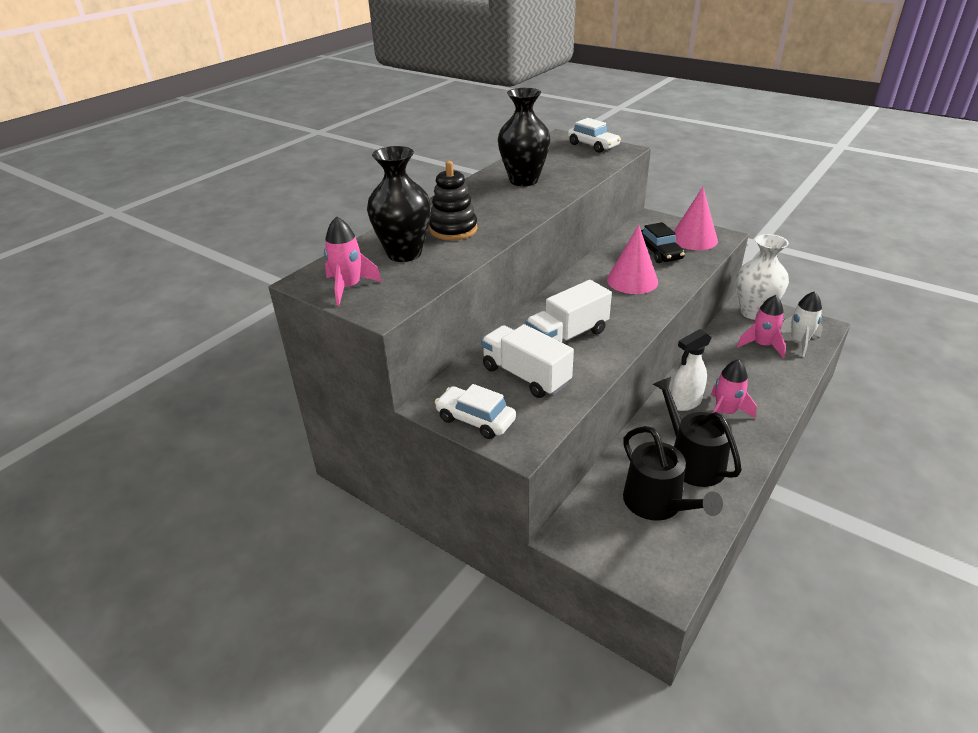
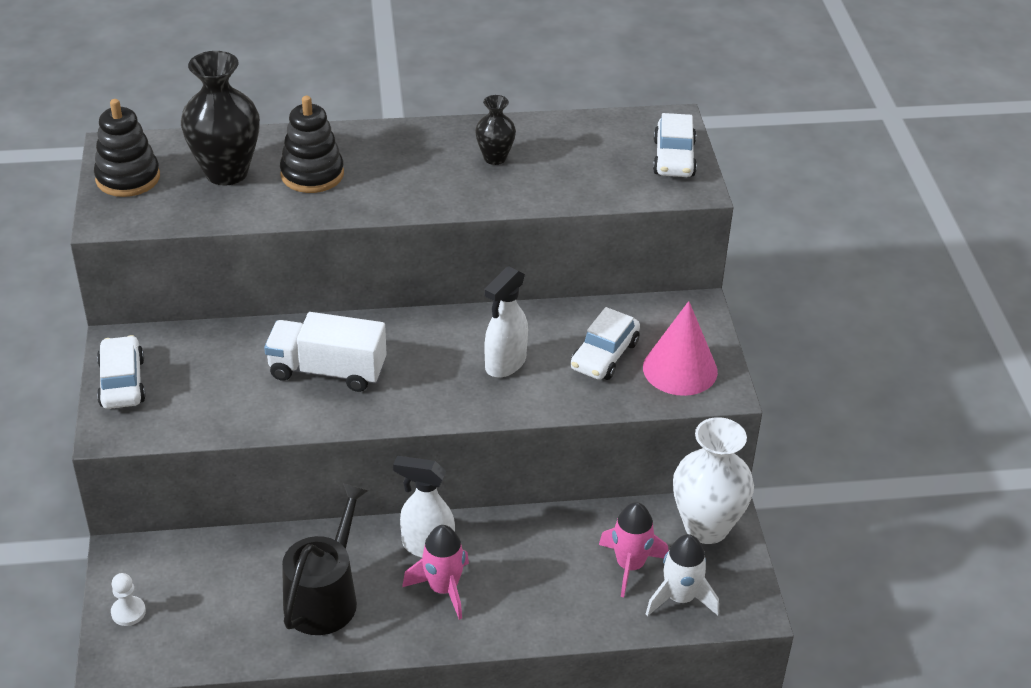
camera: 45 degrees right, 5 degrees up
pink rocket [324,216,382,306] -> black stacking toy [94,99,160,197]
white truck [481,324,574,398] -> none
black vase [498,88,551,186] -> black vase [475,95,516,165], size x0.54
pink cone [607,225,658,294] -> white spray bottle [484,266,528,378]
black watering can [623,426,723,521] -> none
black car [641,222,685,263] -> white car [571,307,640,380]
none -> white pawn [111,573,146,626]

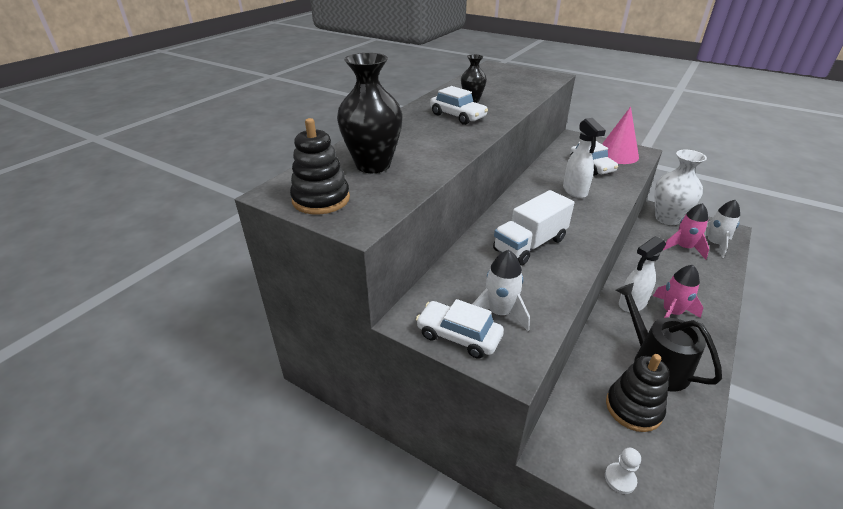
camera: 50 degrees left, 5 degrees down
black stacking toy [280,96,344,193] -> black stacking toy moved to [606,354,669,432]
white car [653,113,697,177] -> white car moved to [430,86,488,125]
none -> white rocket [472,250,530,331]

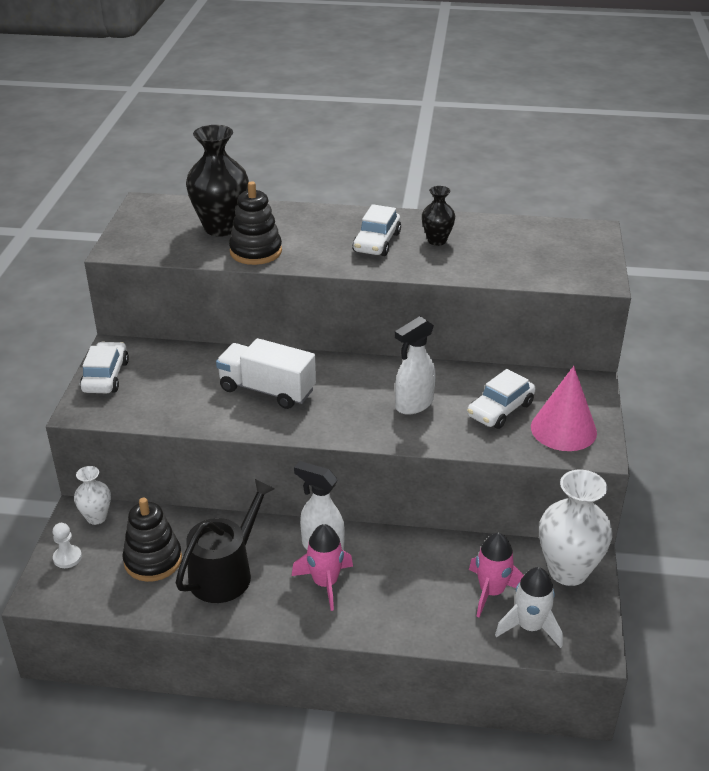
camera: 65 degrees right, 0 degrees up
black stacking toy [290,118,350,214] -> black stacking toy moved to [229,181,282,265]
white rocket [472,250,530,331] -> none
none -> white vase [74,466,111,525]

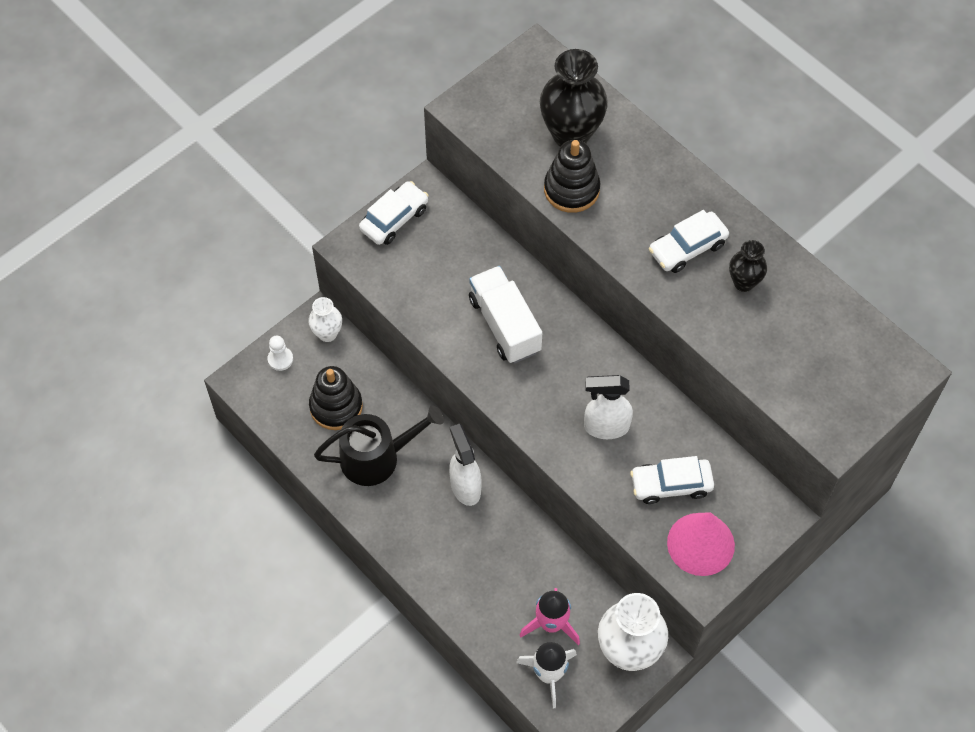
camera: 40 degrees right, 25 degrees up
pink rocket [292,524,353,611] -> none

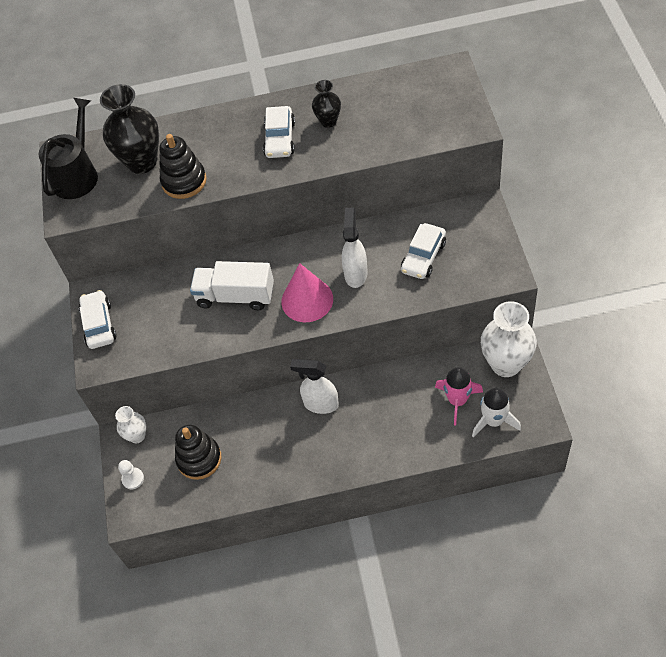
camera: 50 degrees left, 5 degrees down
black watering can [314,405,444,486] -> black watering can moved to [38,98,98,199]
white spray bottle [584,375,633,439] -> white spray bottle turned 150 degrees clockwise [342,208,368,288]
pink cone [667,512,735,576] -> pink cone moved to [281,263,333,322]

